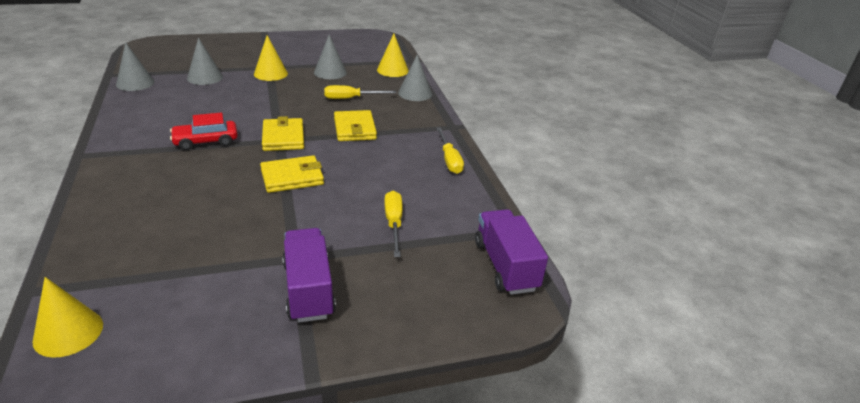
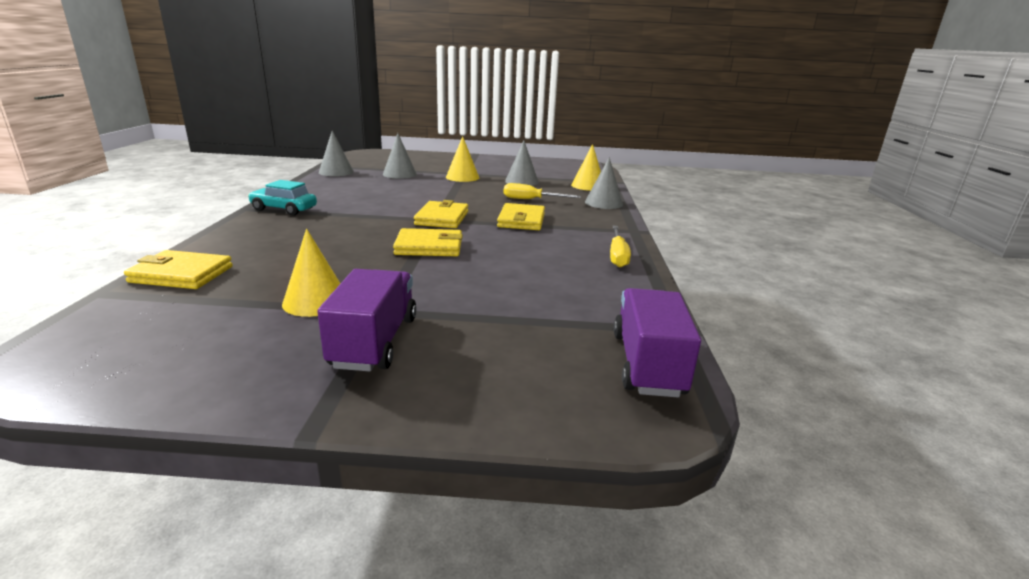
camera: 20 degrees right, 10 degrees down
yellow cone [32,277,103,358] -> yellow cone moved to [282,229,341,317]
red car [170,112,238,150] -> none
yellow screwdriver [384,191,403,257] -> none
none -> yellow wallet [124,250,233,289]
none -> turquoise car [248,180,317,216]

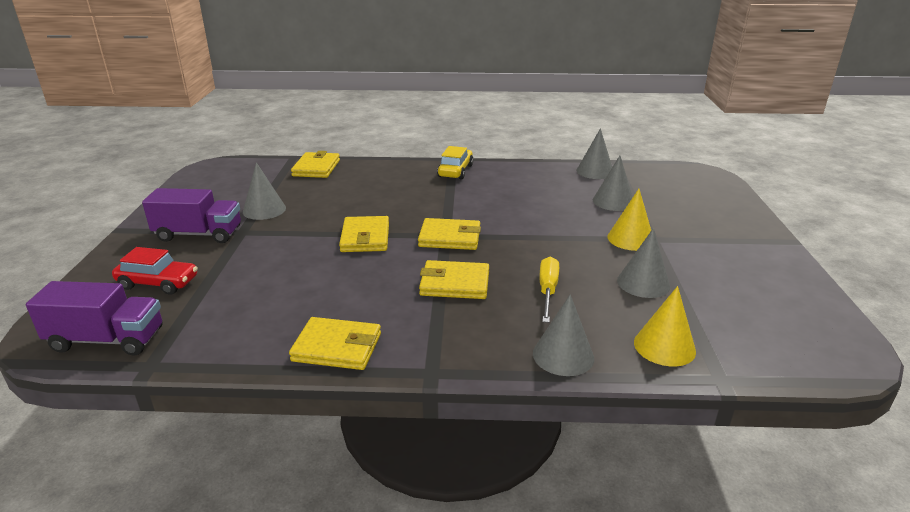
camera: 90 degrees right, 5 degrees up
turquoise car [248,180,317,216] -> yellow car [437,146,474,180]
yellow cone [282,229,341,317] -> grey cone [243,162,286,220]
yellow screwdriver [610,226,631,267] -> yellow wallet [289,317,381,370]
none -> red car [112,247,198,295]

